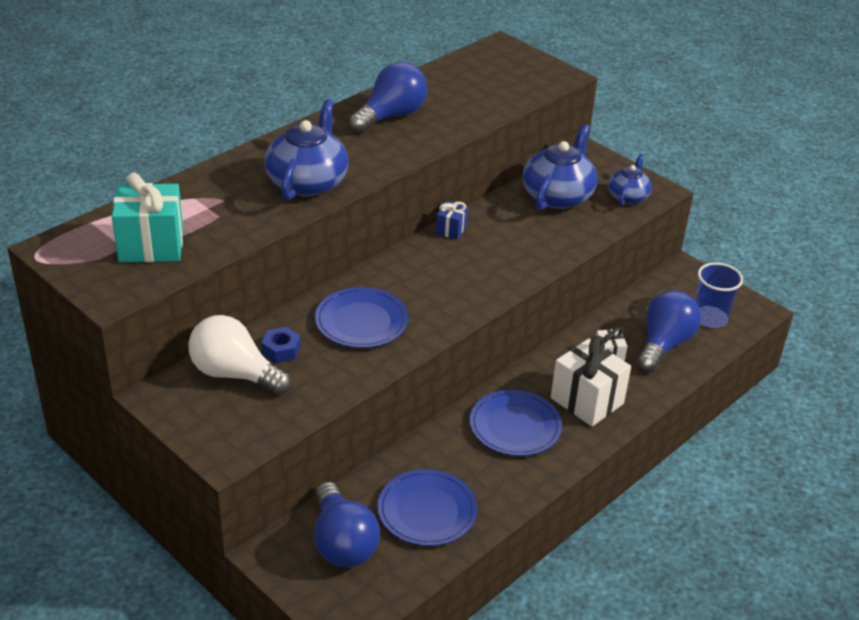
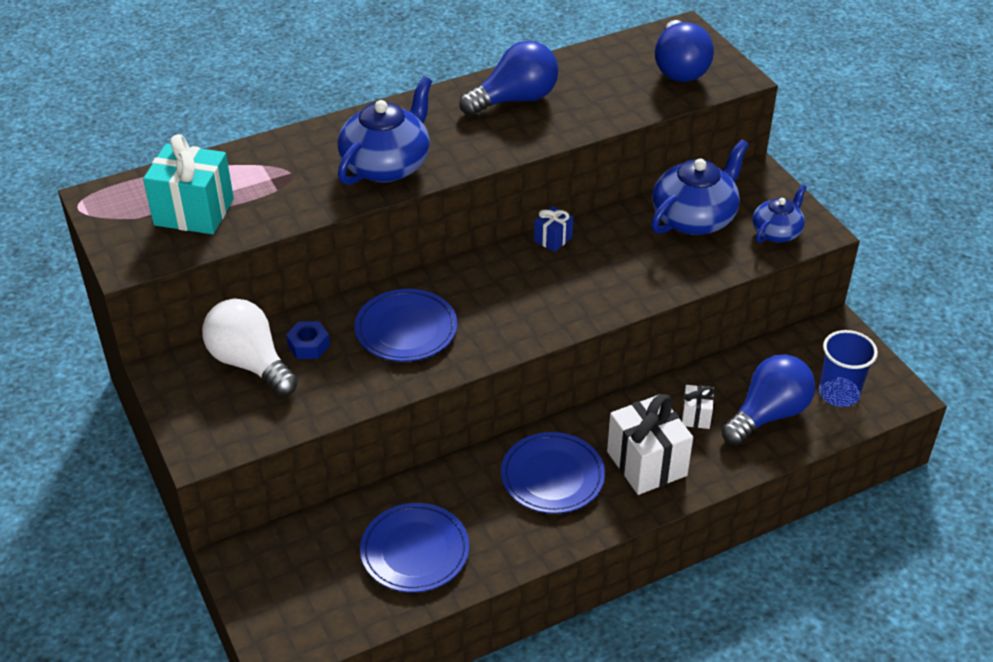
camera: 20 degrees right, 5 degrees up
blue light bulb [314,482,380,567] -> blue light bulb moved to [655,20,714,82]

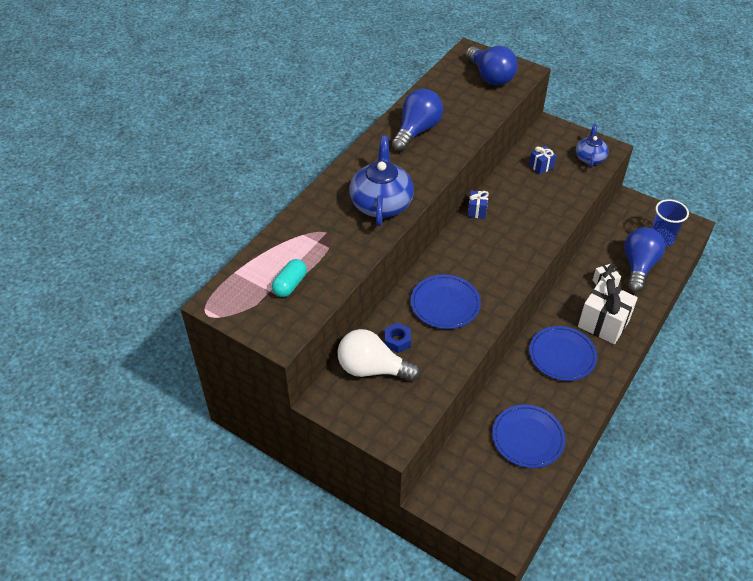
camera: 30 degrees left, 5 degrees up
turquoise gift [143,134,234,234] -> turquoise capsule [272,259,307,297]
blue teapot [651,139,749,235] -> blue gift [529,146,556,175]

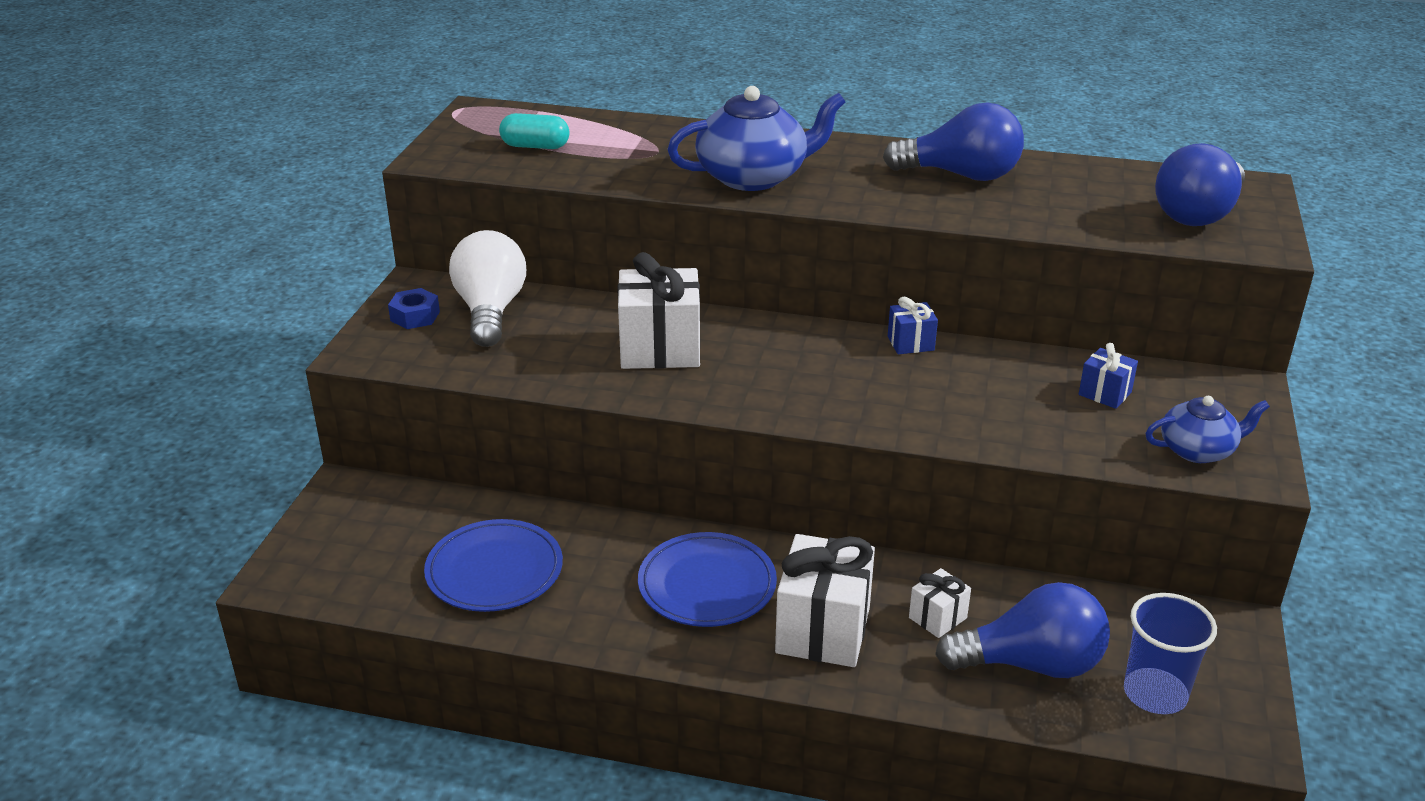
camera: 70 degrees right, 15 degrees down
blue nut [385,323,411,353] -> blue nut moved to [388,288,440,329]
blue plate [410,274,481,329] -> white gift [617,252,700,369]

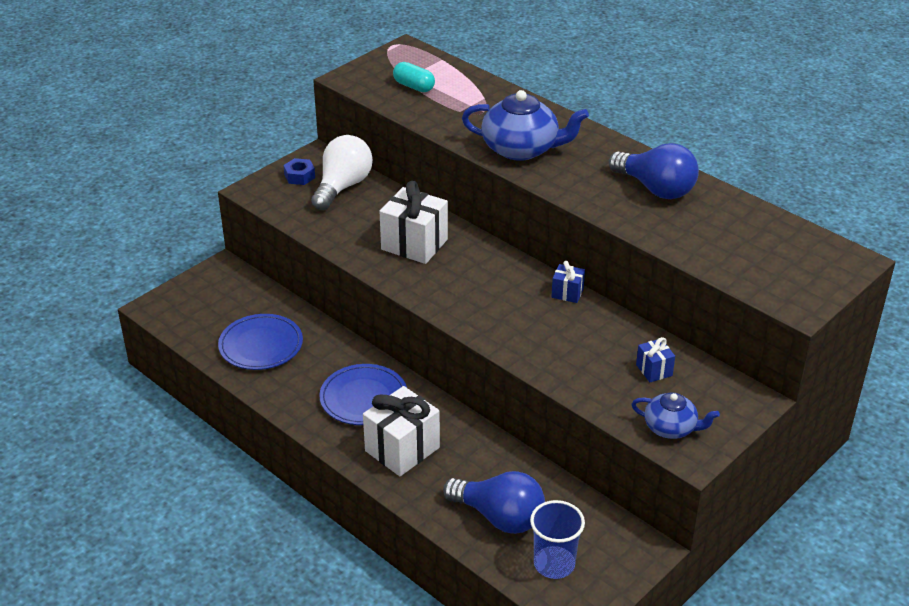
camera: 30 degrees right, 5 degrees up
white gift [909,568,971,638] -> none
blue light bulb [1155,143,1245,226] -> none

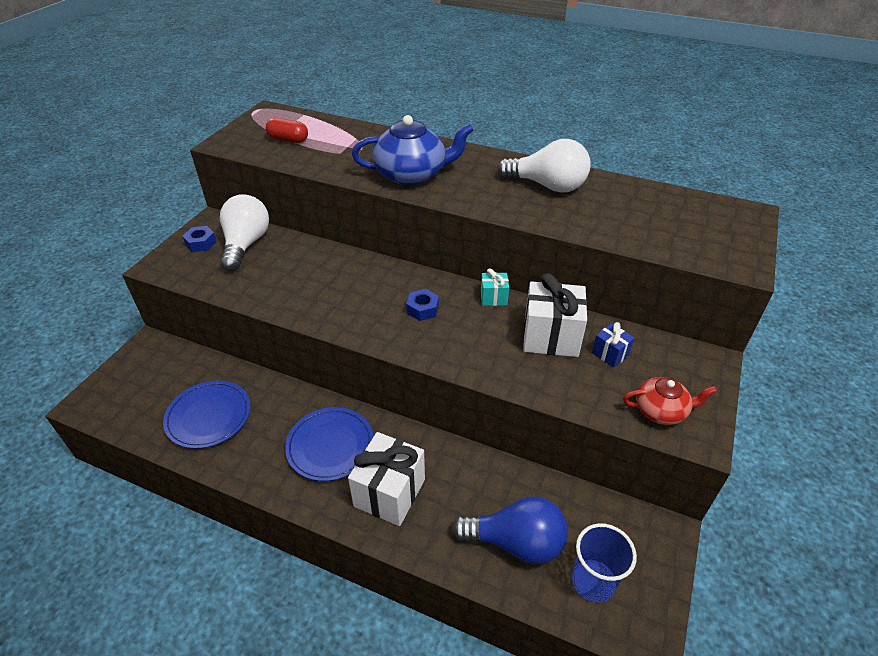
camera: 20 degrees left, 5 degrees up
white gift [379,181,448,264] -> white gift moved to [523,273,587,357]
turquoise capsule [393,62,435,92] -> red capsule [266,118,308,143]
blue gift [551,261,585,303] -> turquoise gift [481,268,509,306]
blue light bulb [609,143,699,199] -> white light bulb [498,139,591,193]
blue teapot [631,392,720,439] -> red teapot [623,377,717,425]
none -> blue nut [406,289,439,321]

